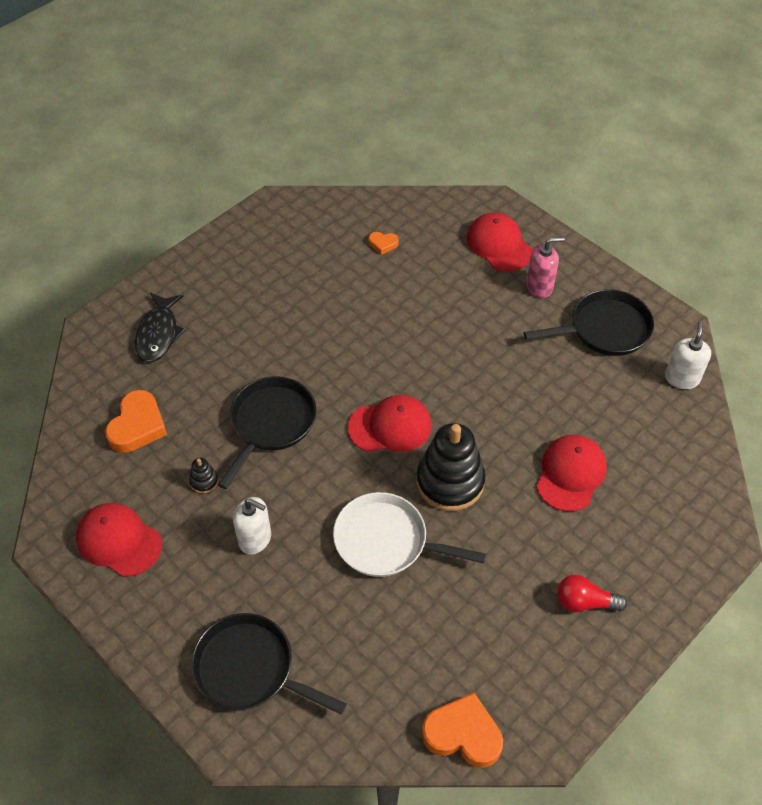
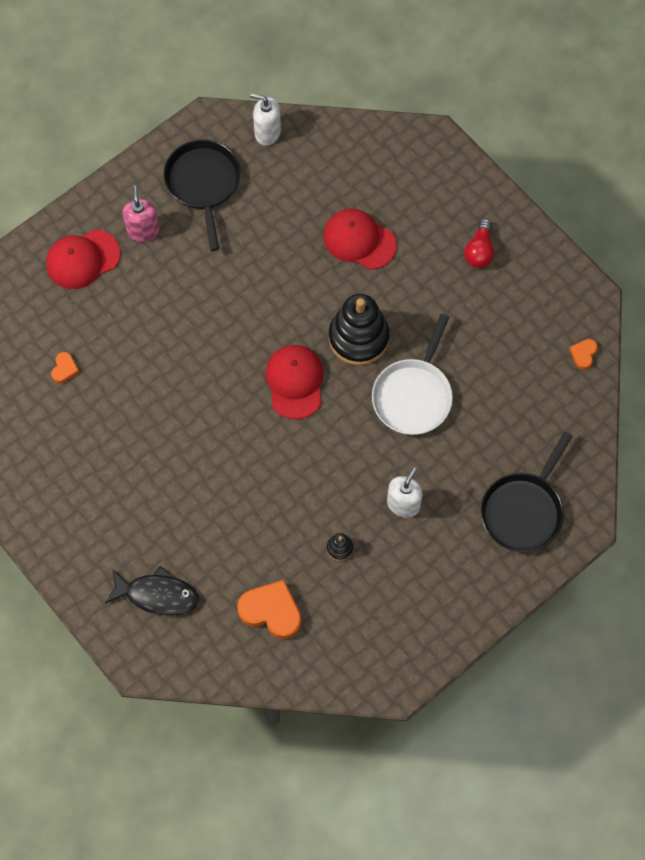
camera: 85 degrees left, 15 degrees up
red cap [76,503,162,577] -> none
black pan [218,377,316,489] -> none
orange heart [422,693,503,768] -> orange heart [569,339,598,370], size x0.51

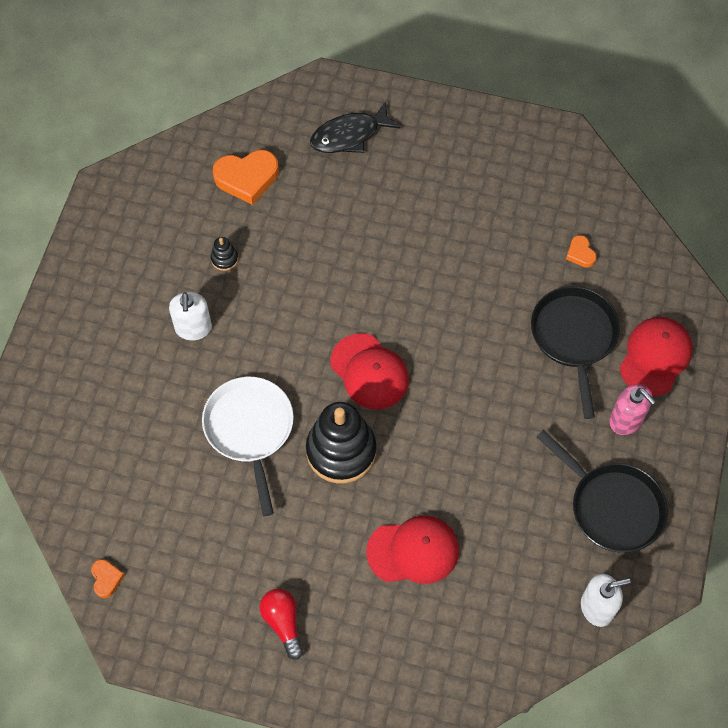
camera: 145 degrees right, 5 degrees down
black pan [481,431,573,552] -> black pan moved to [531,286,620,419]

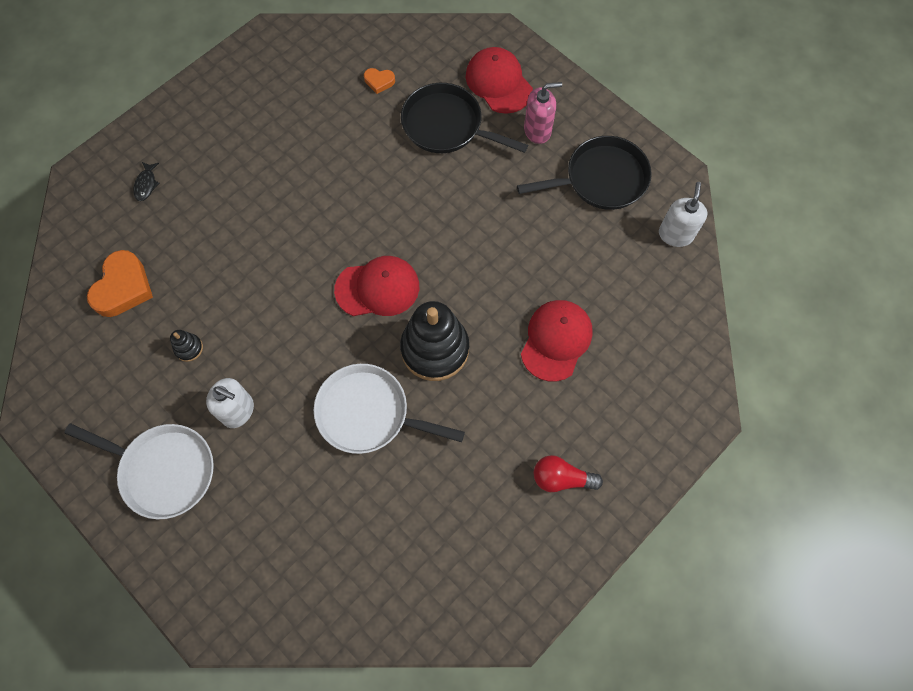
camera: 60 degrees left, 5 degrees up
orange heart [91,559,125,598] -> none
black fish [310,101,401,153] -> black fish [133,162,159,201], size x0.50
none -> white pan [64,423,214,519]

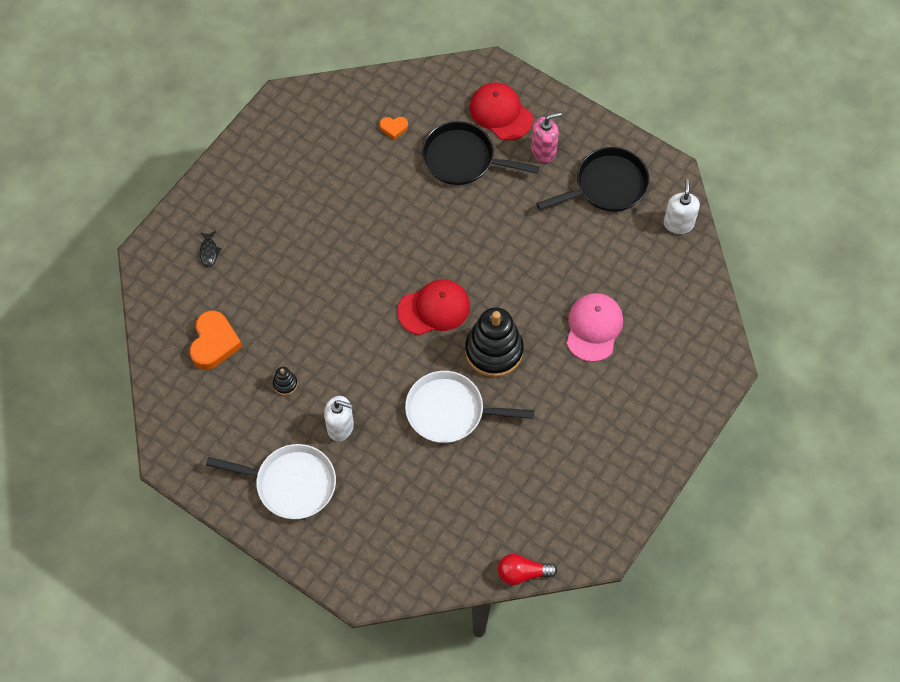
camera: 10 degrees left, 5 degrees down
red cap [521,300,593,382] -> pink cap [567,293,623,362]
red light bulb [534,455,603,492] -> red light bulb moved to [498,554,558,585]

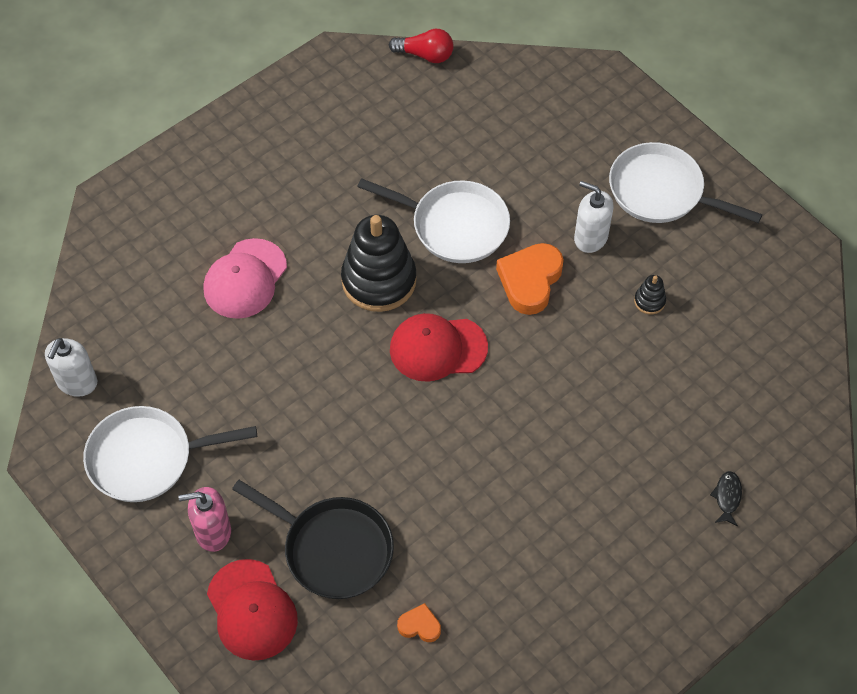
camera: 165 degrees left, 5 degrees down
orange heart [190,311,242,370] -> orange heart moved to [496,243,564,315]
black pan [536,147,650,212] -> white pan [83,406,257,502]

